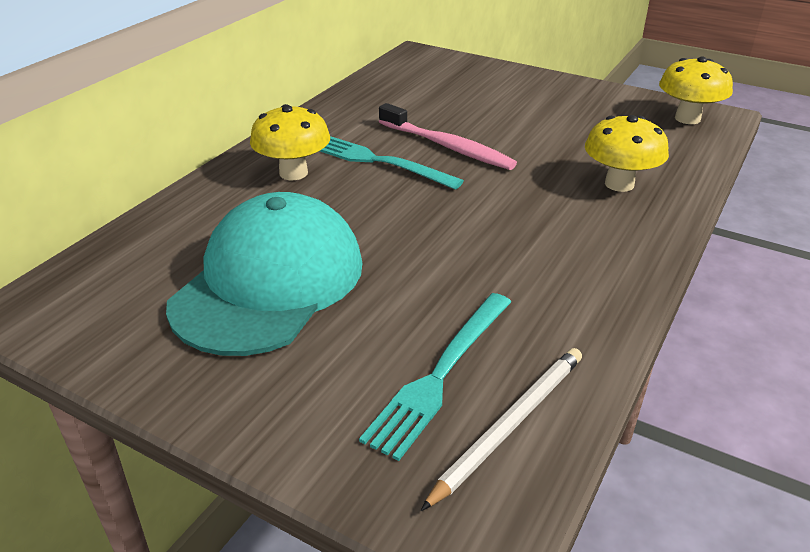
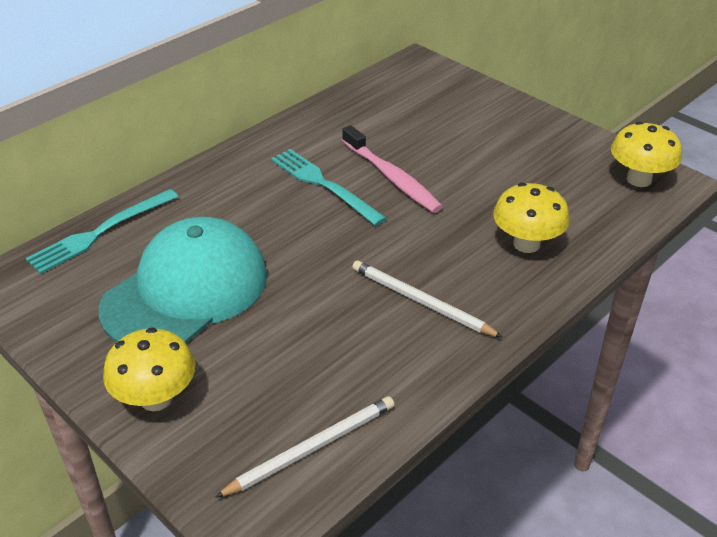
camera: 15 degrees right, 5 degrees up
yellow mushroom [250,104,330,180] -> yellow mushroom moved to [103,328,195,411]
turquoise fork [359,293,511,461] -> turquoise fork moved to [26,189,178,274]
none -> white pencil [352,260,503,338]

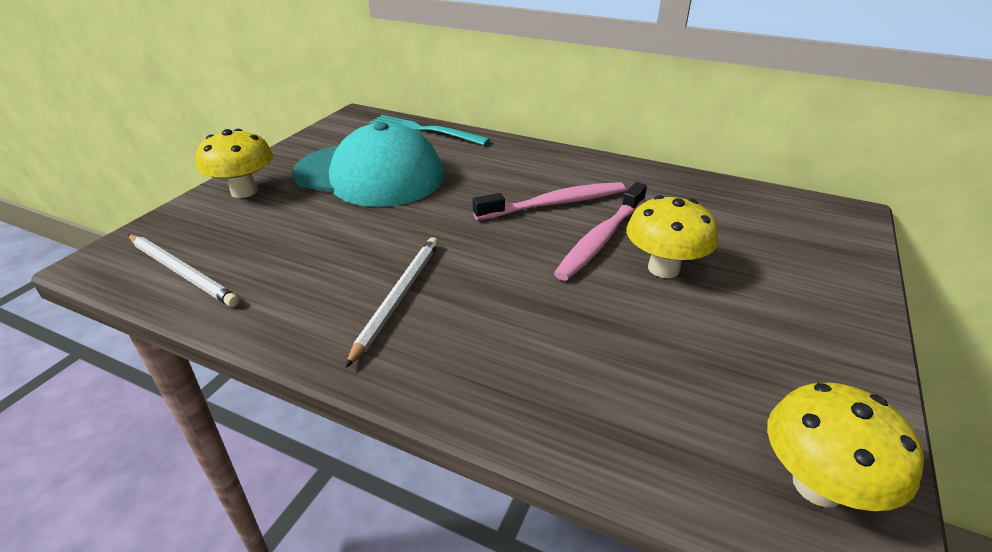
camera: 70 degrees right, 5 degrees down
turquoise fork [271,149,387,226] -> pink toothbrush [473,182,625,220]
yellow mushroom [493,183,570,253] -> yellow mushroom moved to [626,195,718,278]

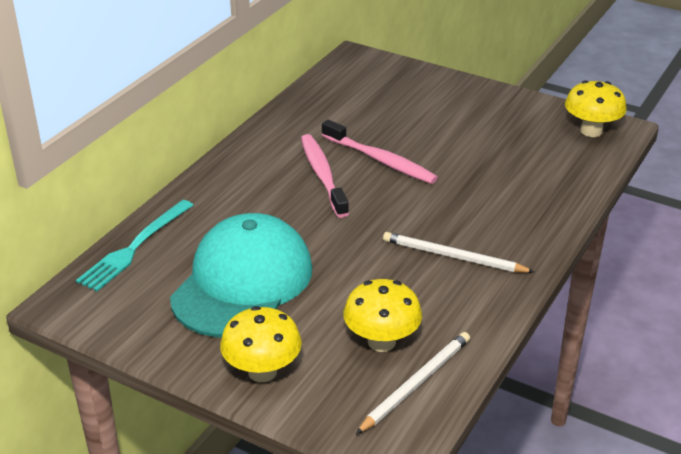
camera: 85 degrees left, 0 degrees up
yellow mushroom [626,195,718,278] -> yellow mushroom moved to [343,279,422,352]

